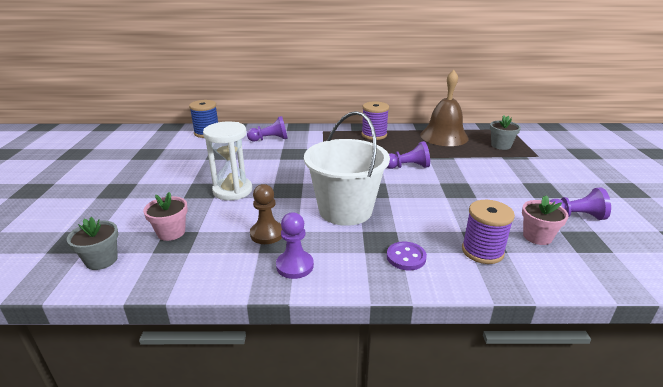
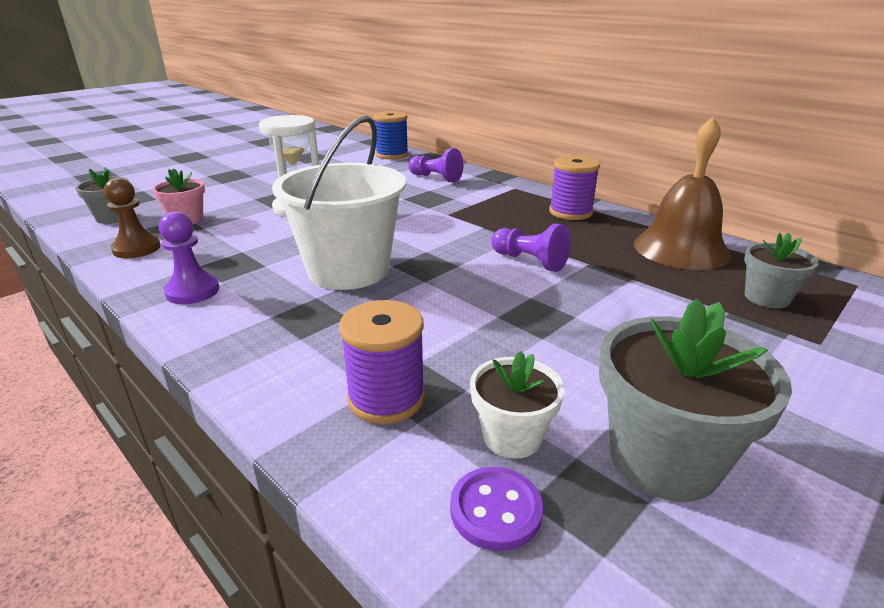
camera: 45 degrees right, 0 degrees up
brown pawn [250,184,282,244] -> brown pawn moved to [104,178,161,258]
purple button [387,242,427,270] -> purple button moved to [450,467,543,551]
pink flower pot [522,195,569,245] -> white flower pot [470,351,564,459]
purple pawn [549,187,611,220] -> grey flower pot [599,299,792,502]

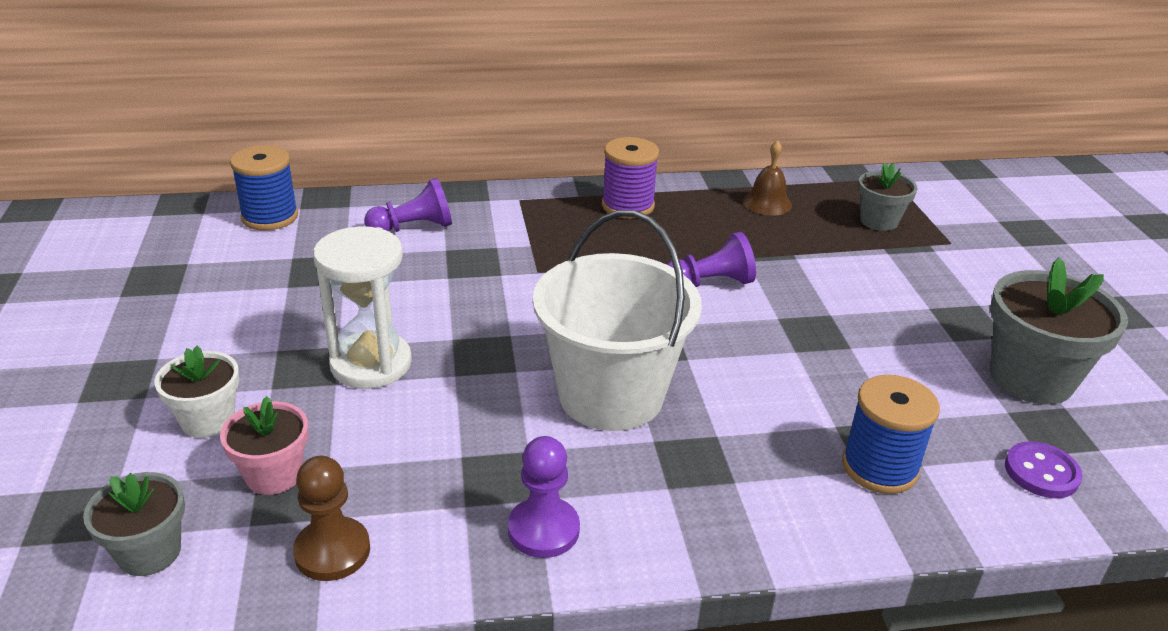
camera: 55 degrees left, 5 degrees up
purple spool [339,300,425,424] -> blue spool [842,375,940,494]
white flower pot [470,351,564,459] -> white flower pot moved to [155,345,239,438]
brown bell [634,117,731,270] -> brown bell [743,140,792,216], size x0.51

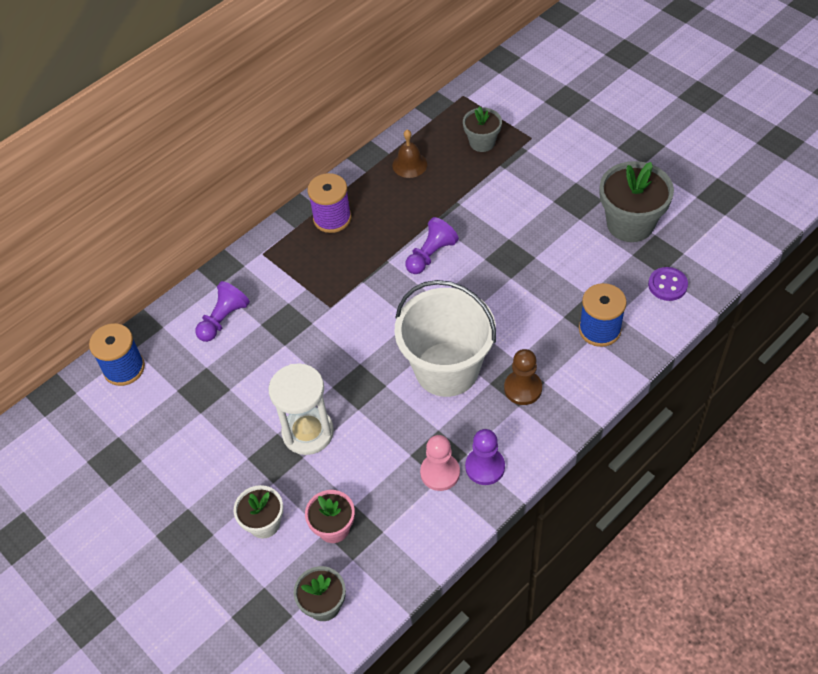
camera: 30 degrees left, 20 degrees up
brown pawn [293,456,370,581] -> brown pawn moved to [504,349,542,405]
none -> pink pawn [420,435,460,491]

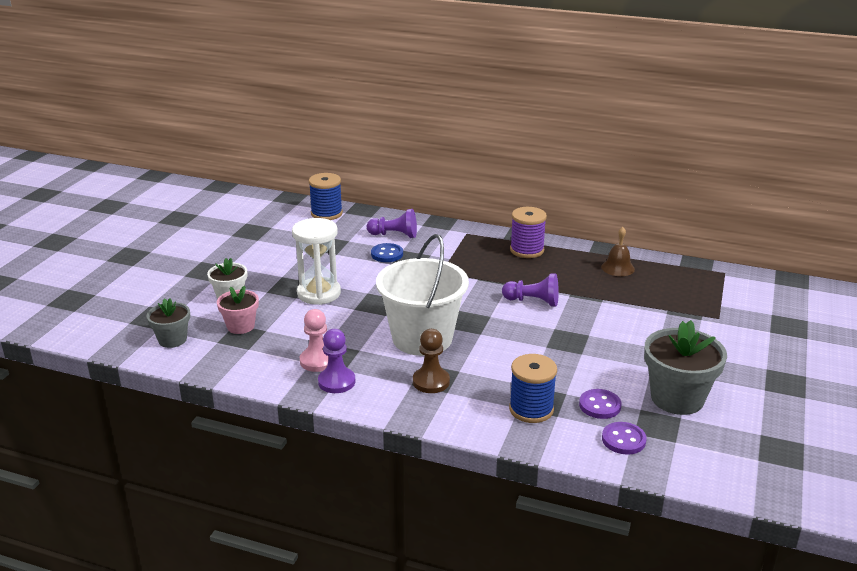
camera: 60 degrees right, 25 degrees down
grey flower pot [463,107,502,152] -> none
none -> blue button [371,243,403,262]
none -> purple button [579,389,622,419]

